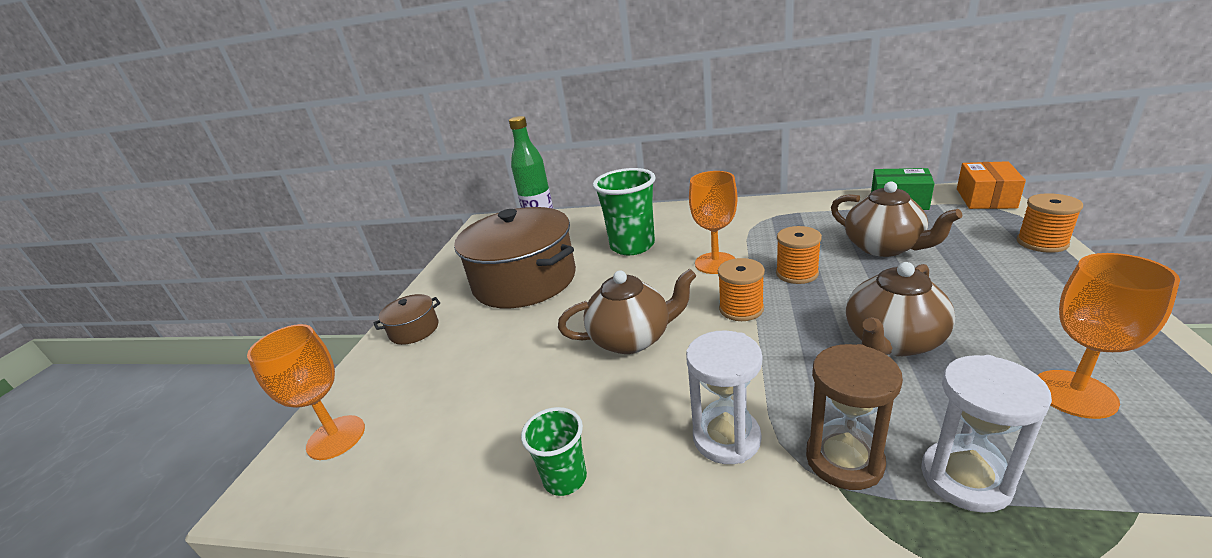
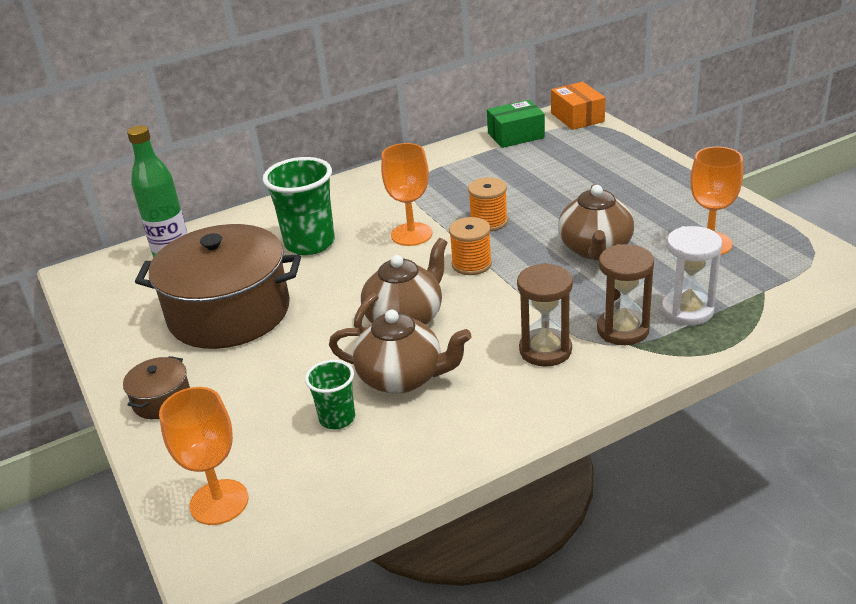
camera: 40 degrees left, 5 degrees up
green cup [521,407,587,496] -> green cup moved to [305,360,355,429]
white hourglass [686,330,762,464] -> brown hourglass [517,263,573,367]
brown teapot [831,182,962,257] -> brown teapot moved to [329,310,472,394]
orange spool [1017,193,1083,253] -> none

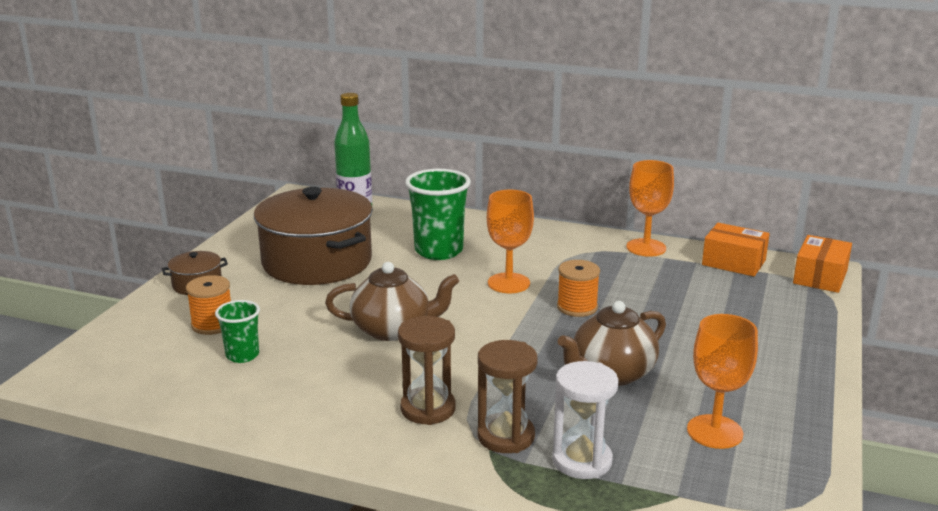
camera: 45 degrees right, 10 degrees down
orange goblet [159,387,249,525] -> orange goblet moved to [626,160,674,257]
brown teapot [329,310,472,394] -> none
orange spool [449,217,492,275] -> orange spool moved to [186,275,231,335]
green box [487,100,545,148] -> orange box [702,223,770,277]

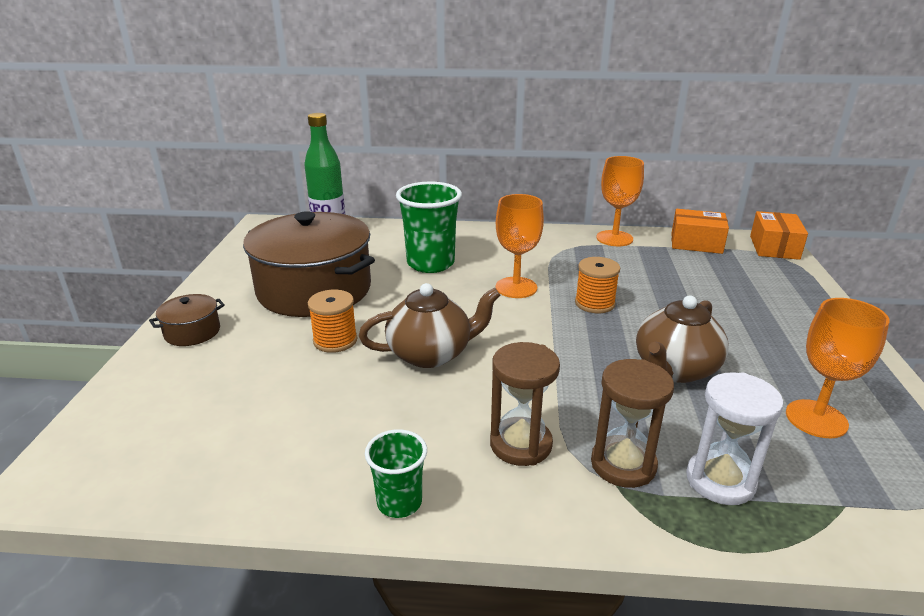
camera: 15 degrees left, 5 degrees up
orange spool [186,275,231,335] -> orange spool moved to [308,290,357,353]
green cup [215,300,260,363] -> green cup moved to [365,429,427,518]

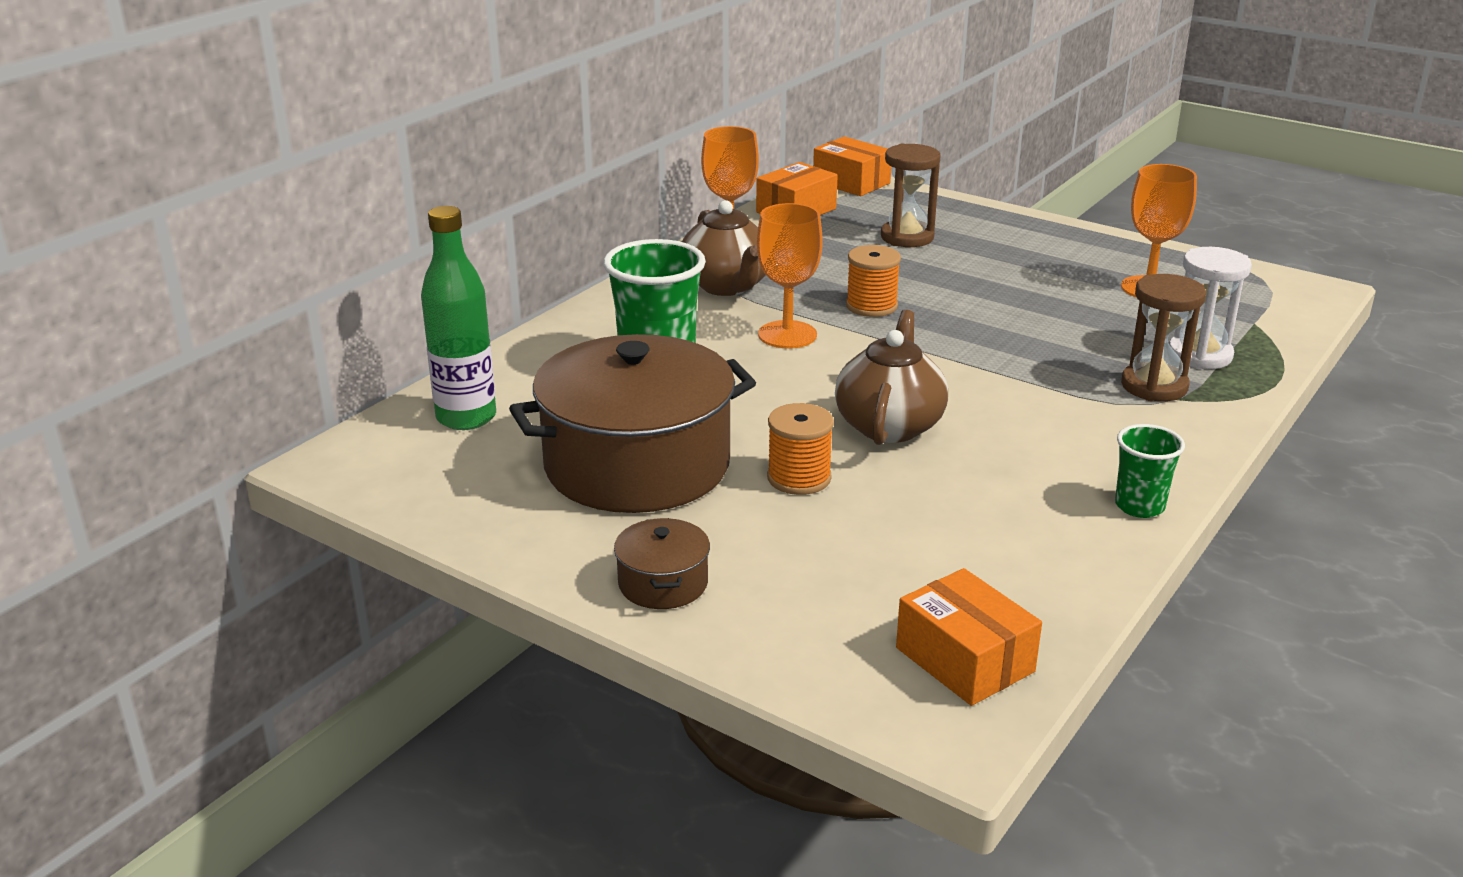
camera: 60 degrees left, 0 degrees up
brown hourglass [490,342,560,466] -> brown hourglass moved to [881,144,940,247]
brown teapot [636,296,729,383] -> brown teapot moved to [682,200,765,296]
none -> orange box [896,568,1042,706]

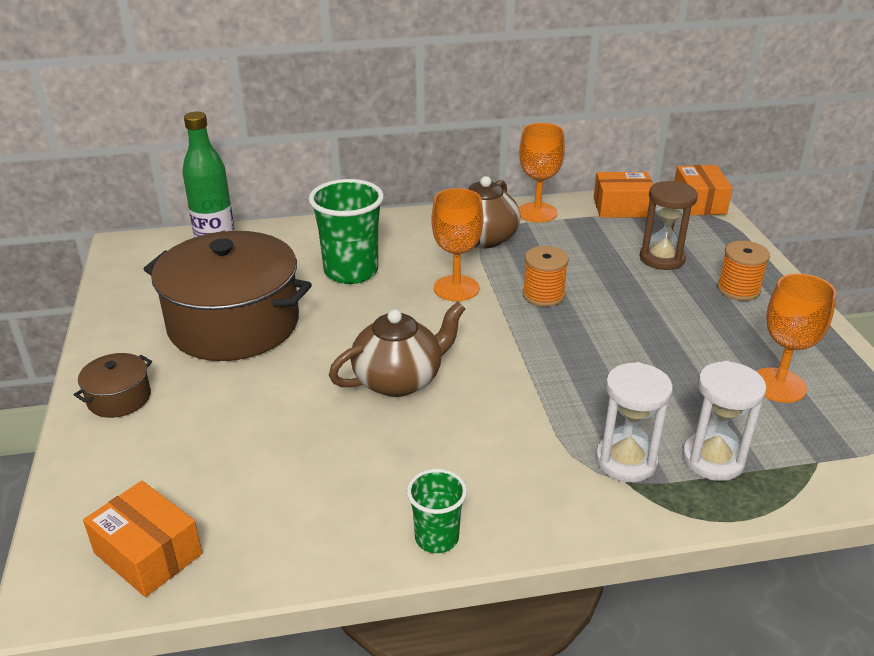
camera: 45 degrees right, 5 degrees up
orange spool [767,403,834,495] -> orange spool moved to [717,241,770,301]
orange box [896,568,1042,706] -> orange box turned 60 degrees counterclockwise [83,481,202,597]
brown hourglass [1121,274,1206,401] -> white hourglass [596,362,673,482]

